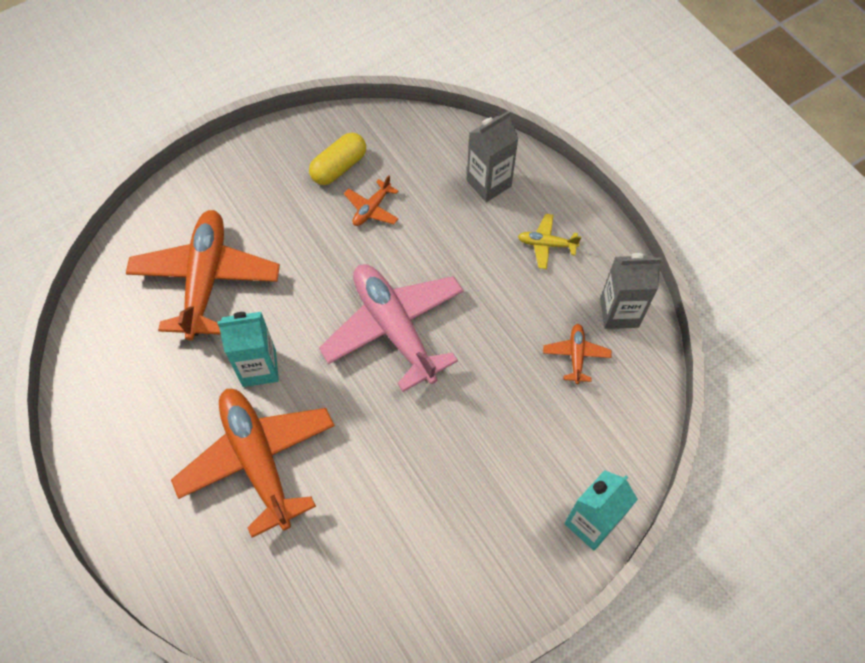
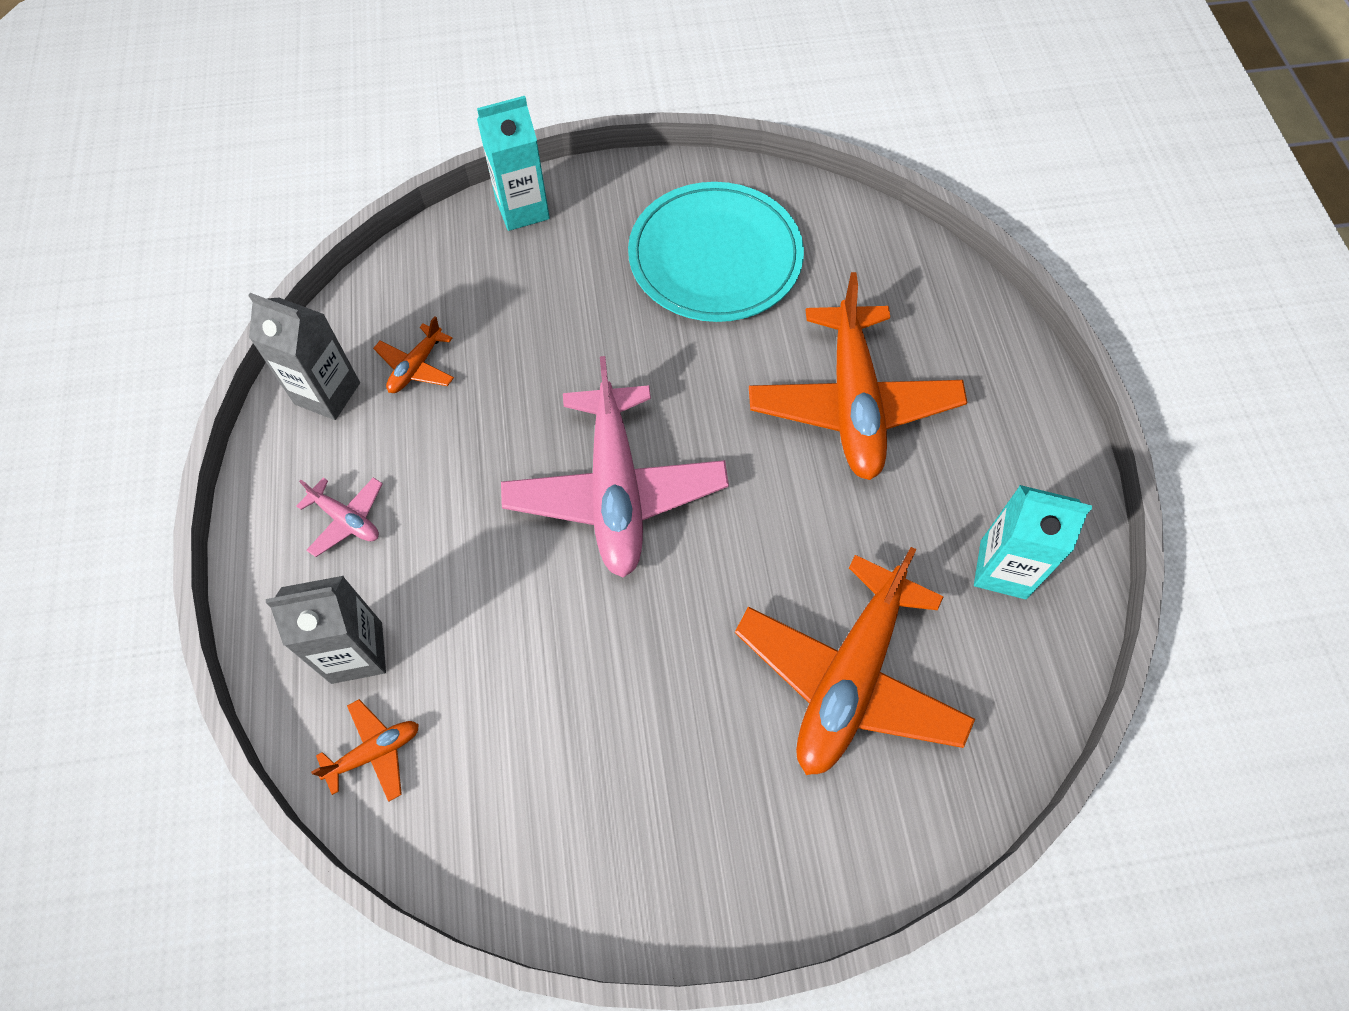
camera: 155 degrees left, 0 degrees up
turquoise carton [217,312,279,387] -> turquoise carton moved to [974,485,1092,599]
yellow capsule [309,133,366,185] -> none
orange plane [344,175,399,226] -> orange plane moved to [311,699,419,802]
yellow plane [518,214,581,269] -> pink plane [297,477,382,557]
none -> turquoise plate [628,182,804,322]

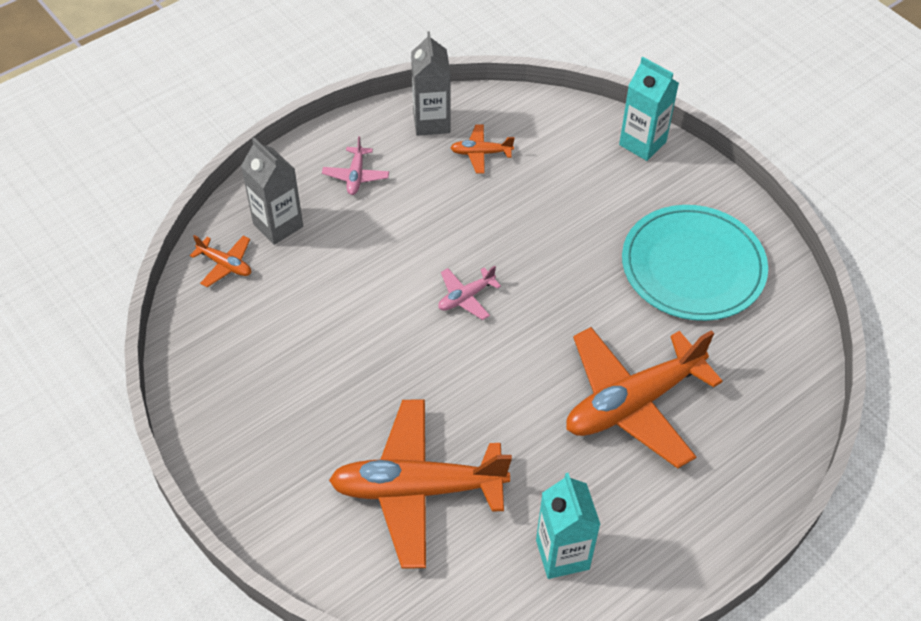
camera: 60 degrees right, 10 degrees down
pink plane [501,356,729,578] -> pink plane [438,266,501,320], size x0.43

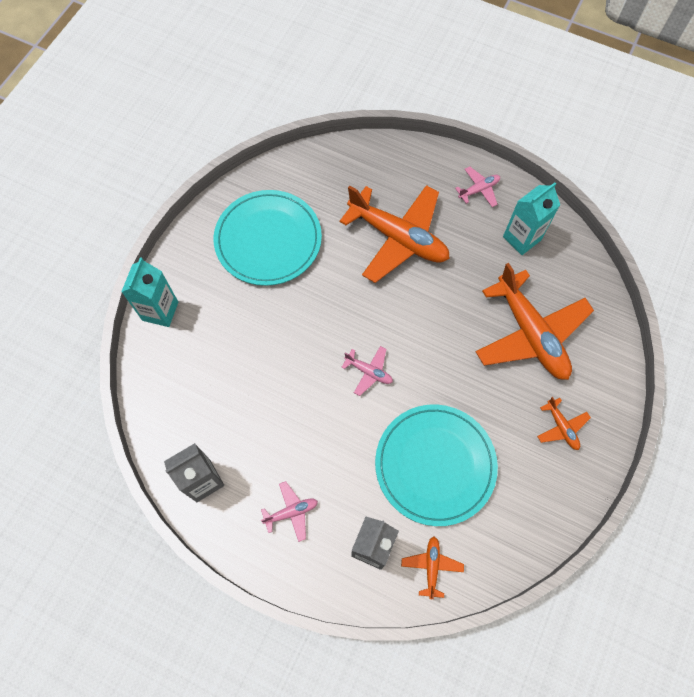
camera: 115 degrees left, 15 degrees up
orange plane [450,124,515,174] -> orange plane moved to [537,397,591,450]
none -> turquoise plate [375,405,498,526]
none -> pink plane [455,167,500,207]

